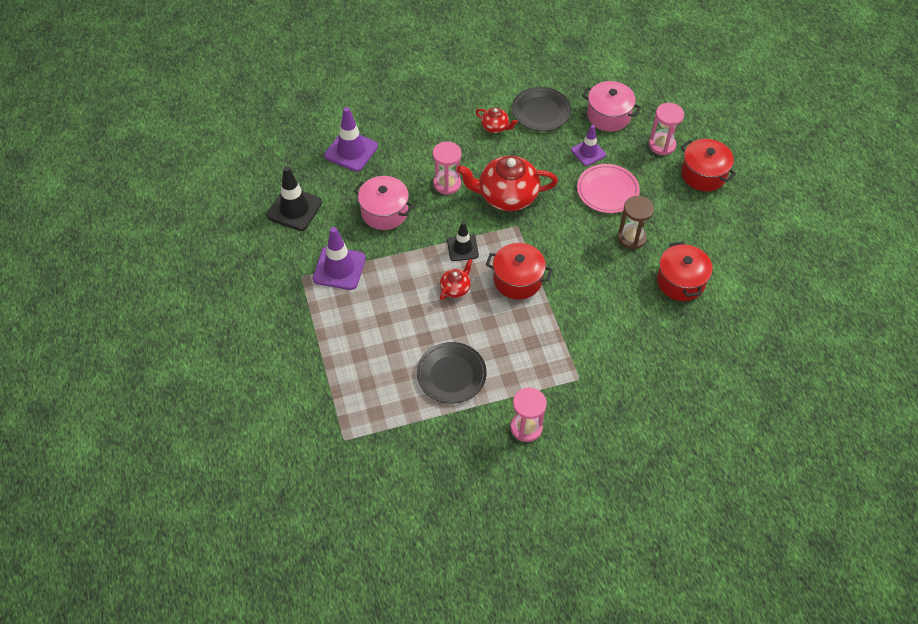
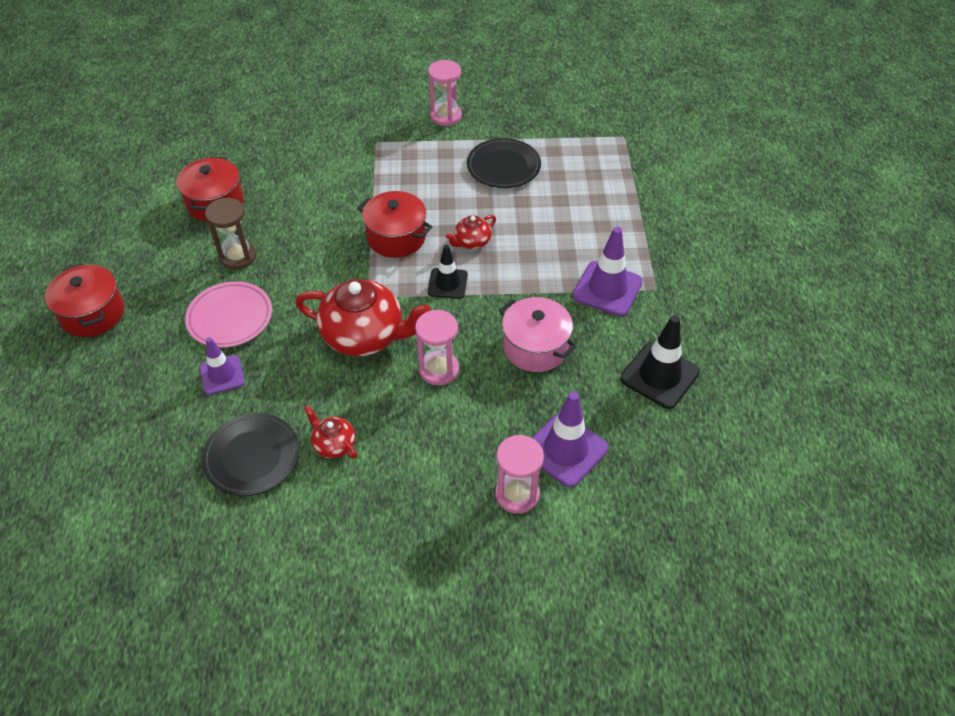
camera: 165 degrees left, 5 degrees down
pink pot [582,81,641,132] -> none
pink hourglass [649,103,684,155] -> pink hourglass moved to [495,435,544,514]

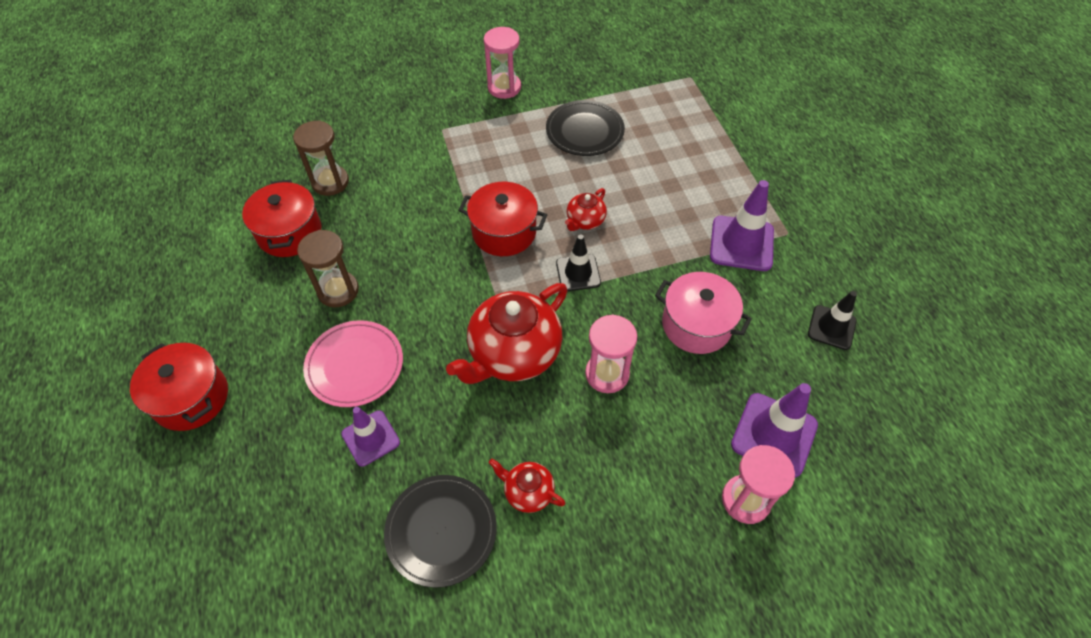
camera: 15 degrees left, 5 degrees up
red teapot [295,279,431,357] -> red teapot turned 135 degrees clockwise [446,283,568,384]
black traffic cone [620,315,700,409] -> black traffic cone [808,291,857,350], size x0.65
none -> brown hourglass [293,120,349,196]

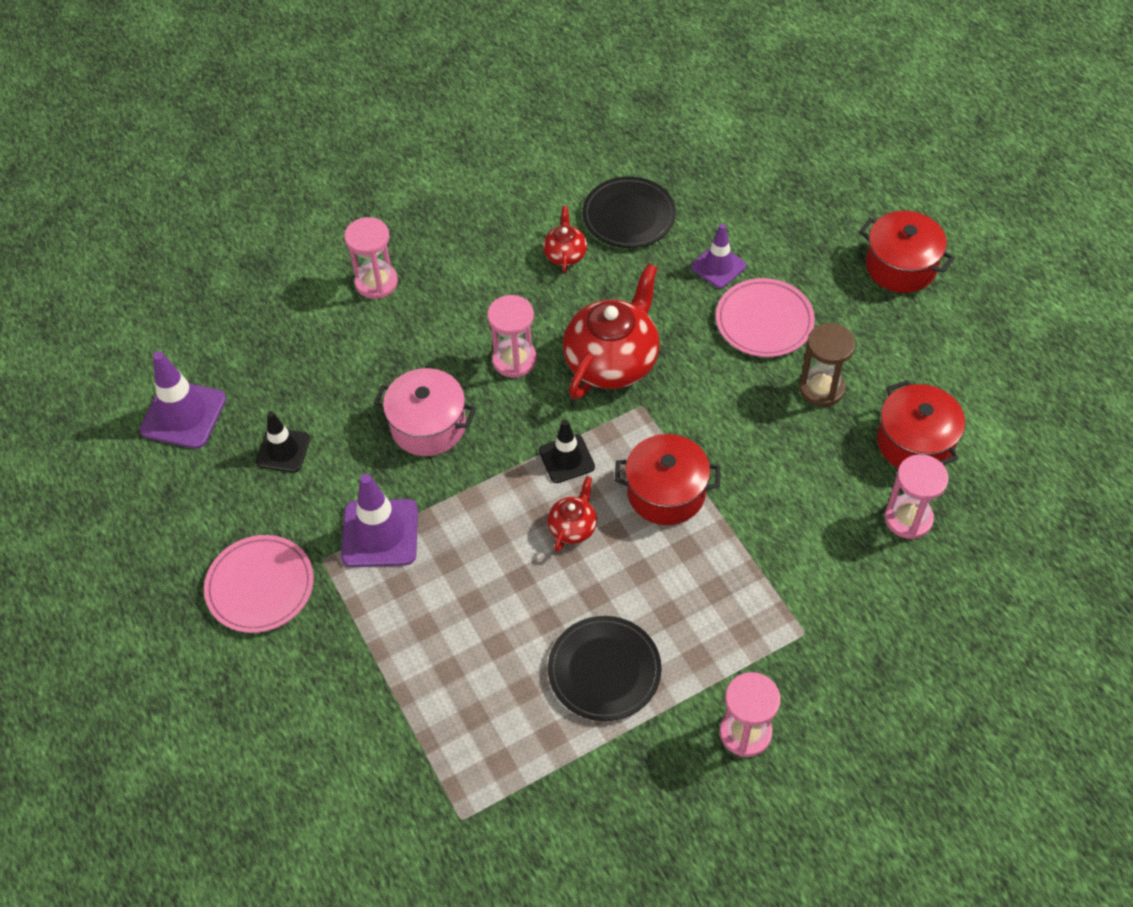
camera: 170 degrees right, 0 degrees up
brown hourglass [293,120,349,196] -> pink hourglass [885,454,949,539]
red teapot [489,459,566,513] -> red teapot turned 105 degrees counterclockwise [543,206,587,273]
purple traffic cone [731,383,818,478] -> purple traffic cone moved to [139,351,226,449]
none -> pink plate [204,535,314,633]

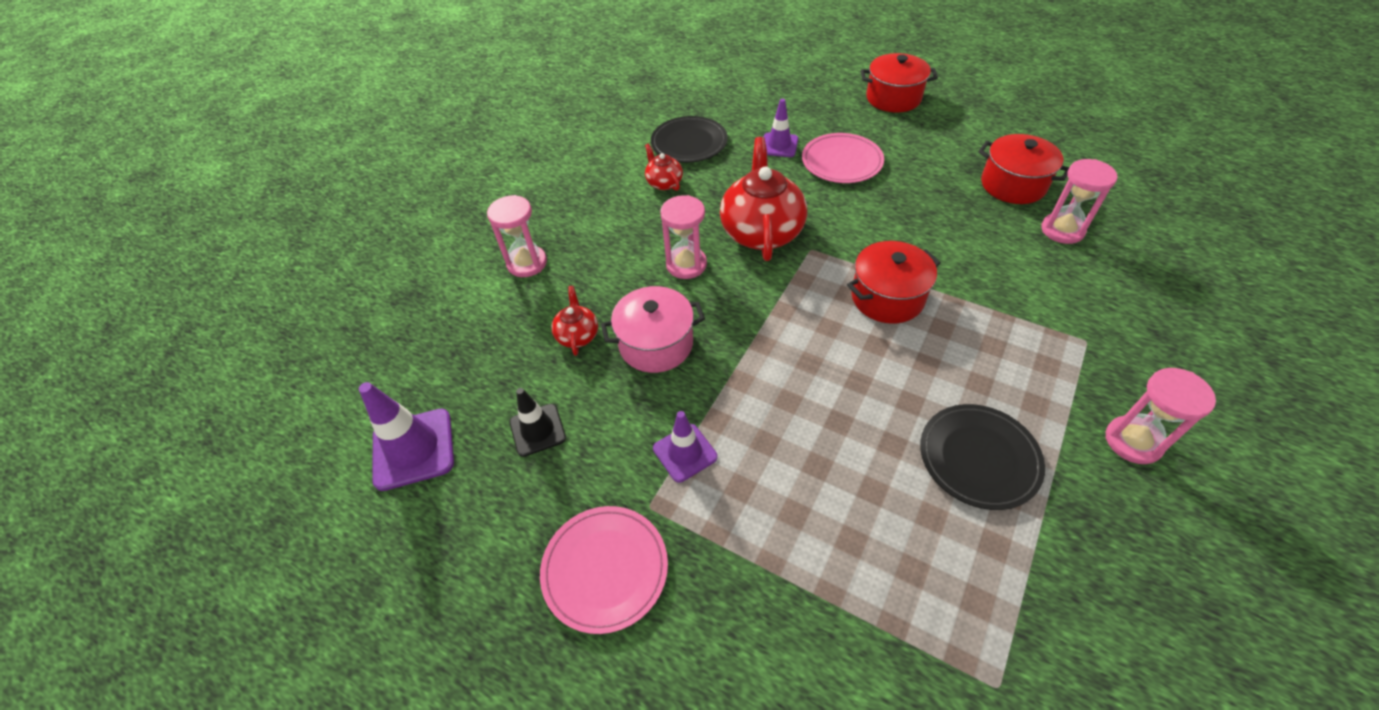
camera: 30 degrees left, 5 degrees down
purple traffic cone [341,474,418,567] -> purple traffic cone [653,411,718,483], size x0.65
black traffic cone [539,420,595,483] -> none
red teapot [547,476,597,552] -> red teapot moved to [551,286,598,356]
brown hourglass [799,323,855,406] -> none

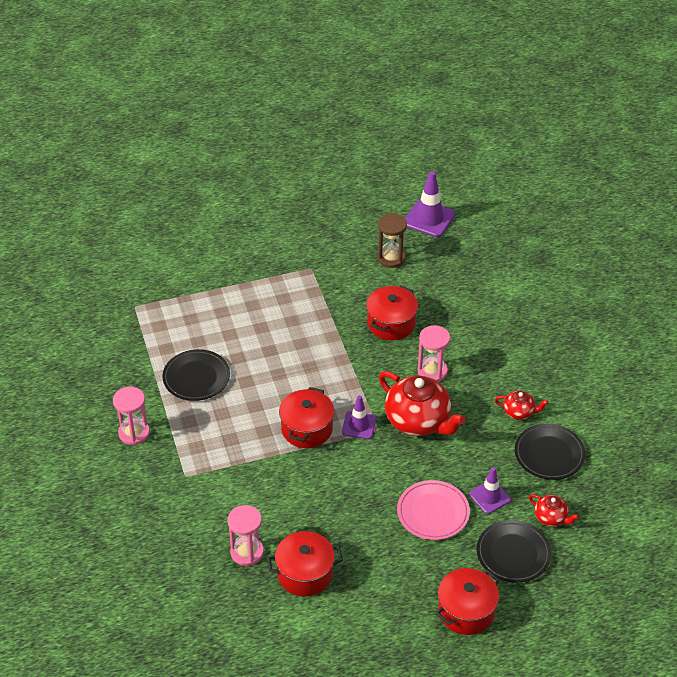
camera: 130 degrees right, 5 degrees down
pink hourglass [487,195,547,277] -> none
black traffic cone [510,388,566,457] -> brown hourglass [377,213,407,268]
pink plate [540,506,668,634] -> none
red teapot [551,286,598,356] -> red teapot moved to [529,494,579,526]
pink pot [601,286,705,373] -> red pot [366,285,418,340]
purple traffic cone [653,411,718,483] -> purple traffic cone moved to [342,395,376,439]
none -> black plate [477,520,551,583]

